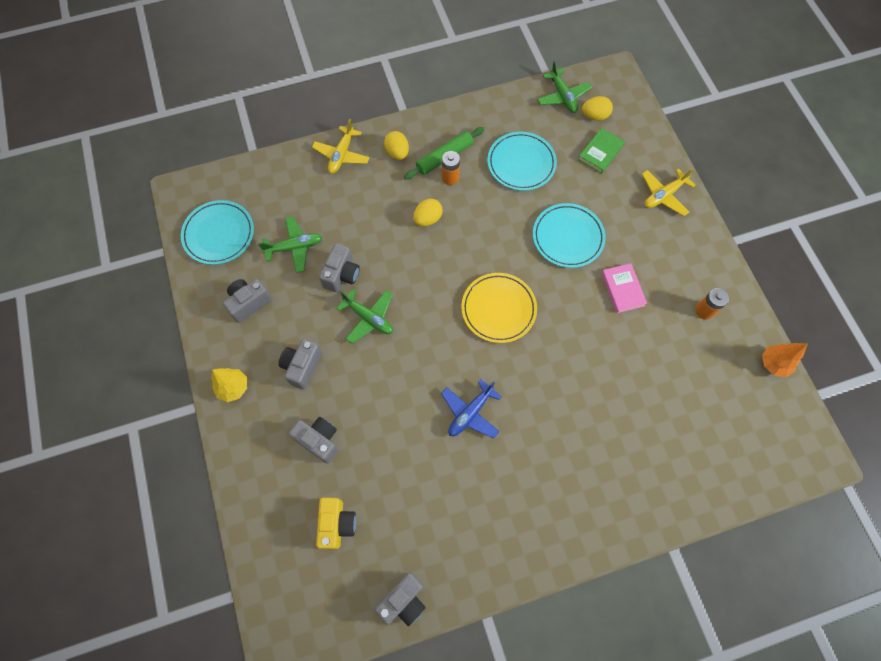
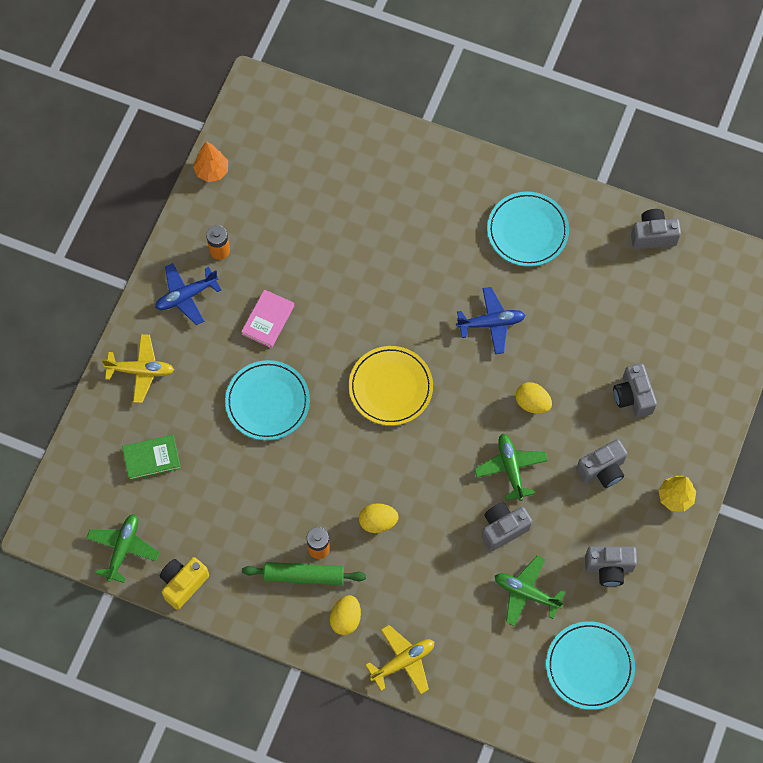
camera: 140 degrees left, 0 degrees up
yellow camera [316,498,356,549] -> yellow camera moved to [160,557,209,610]
turquoise plate [487,132,557,191] -> turquoise plate moved to [487,191,569,267]
yellow egg [582,96,613,121] -> yellow egg moved to [515,382,552,414]
none -> blue plane [155,263,221,325]

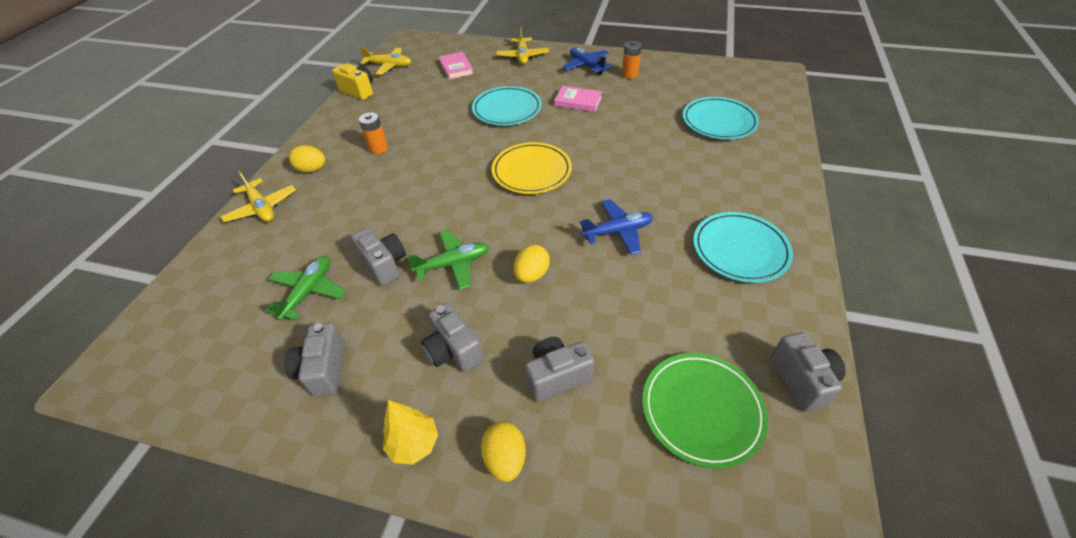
camera: 85 degrees right, 20 degrees down
green plane [86,514,160,583] -> yellow plane [359,46,412,75]
green book [122,435,181,481] -> pink book [439,52,474,80]
orange tree [193,141,228,182] -> none
green rolling pin [242,562,366,585] -> none
yellow egg [359,503,399,533] -> yellow egg moved to [481,422,526,482]
blue plane [456,287,525,354] -> blue plane turned 90 degrees counterclockwise [580,199,653,255]
turquoise plate [546,621,635,710] -> turquoise plate moved to [683,97,759,140]
none -> green plate [642,353,768,468]

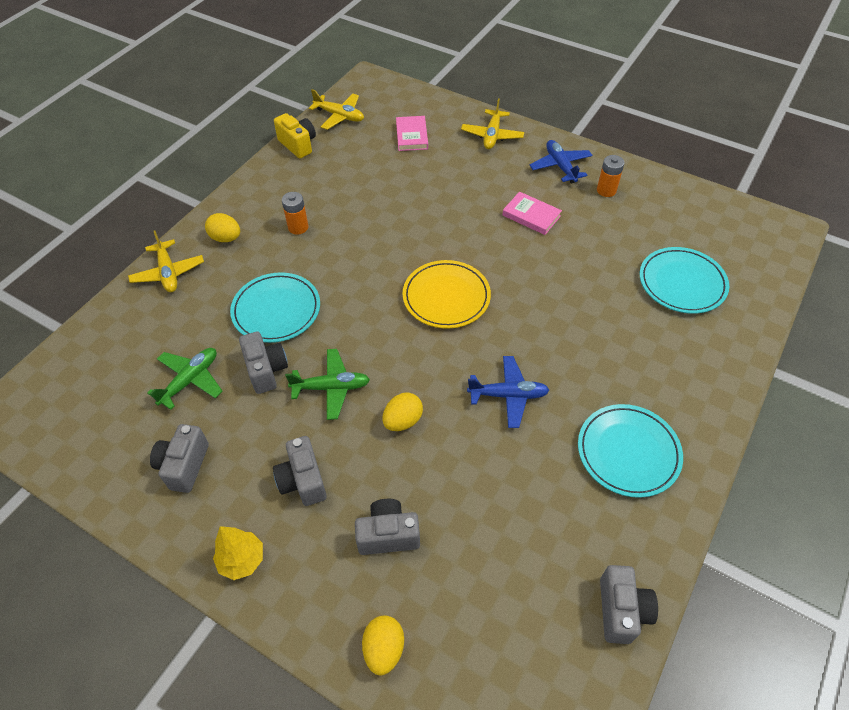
camera: 15 degrees right, 5 degrees up
turquoise plate [472,86,542,126] -> turquoise plate moved to [230,272,320,343]
yellow egg [481,422,526,482] -> yellow egg moved to [362,615,404,675]
green plate [642,353,768,468] -> none

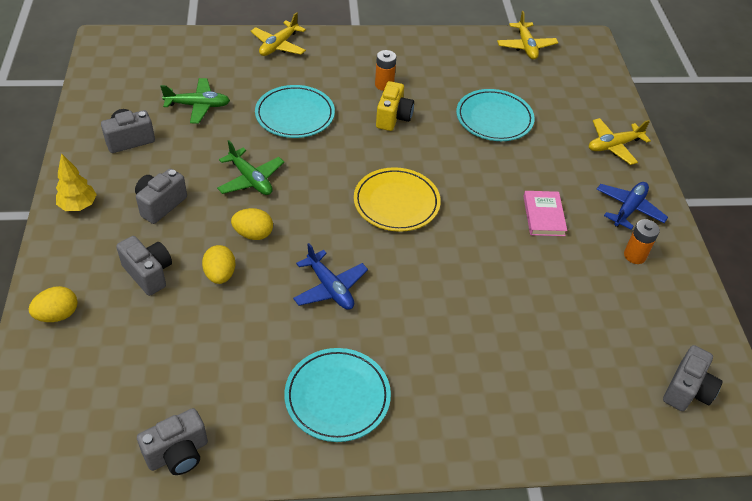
camera: 50 degrees right, 5 degrees down
yellow egg [205,213,240,242] -> yellow egg moved to [202,245,235,284]
grey camera [239,331,288,394] -> grey camera moved to [663,345,722,411]
yellow camera [274,113,316,158] -> yellow camera moved to [376,81,414,131]
pink book [396,116,428,151] -> none
turquoise plate [640,247,729,314] -> turquoise plate moved to [456,89,535,141]

